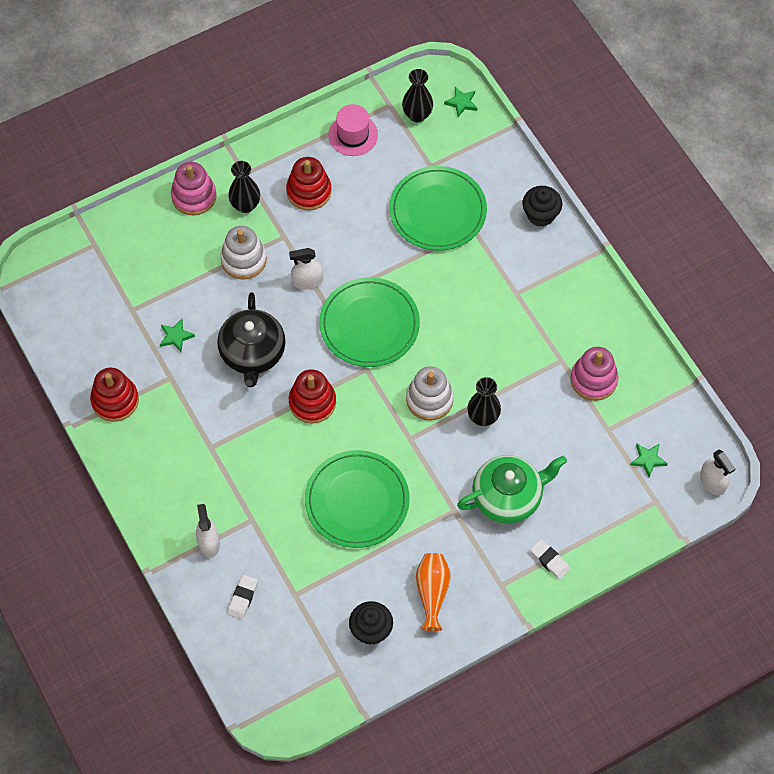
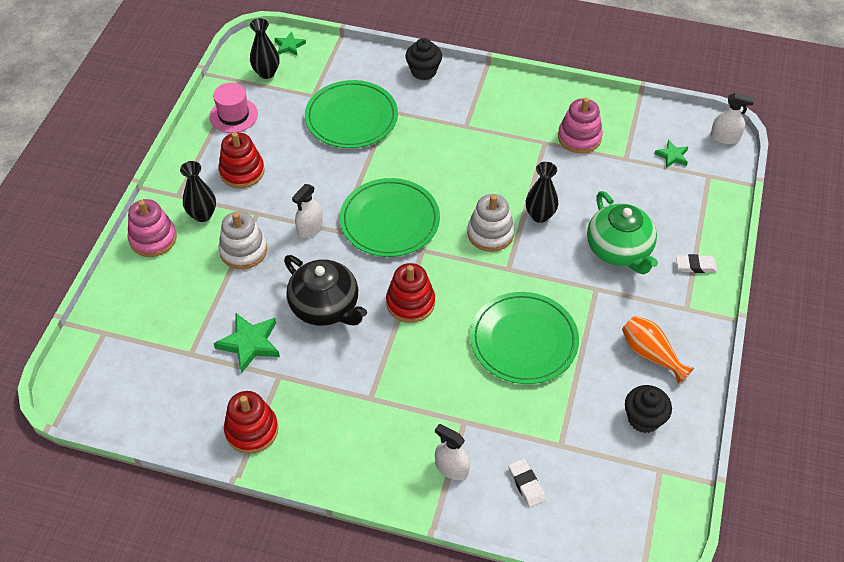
camera: 45 degrees left, 10 degrees down
green star [160,319,195,352] -> green star [214,313,280,373], size x1.71
green teapot [457,455,567,524] -> green teapot turned 135 degrees clockwise [587,191,658,274]

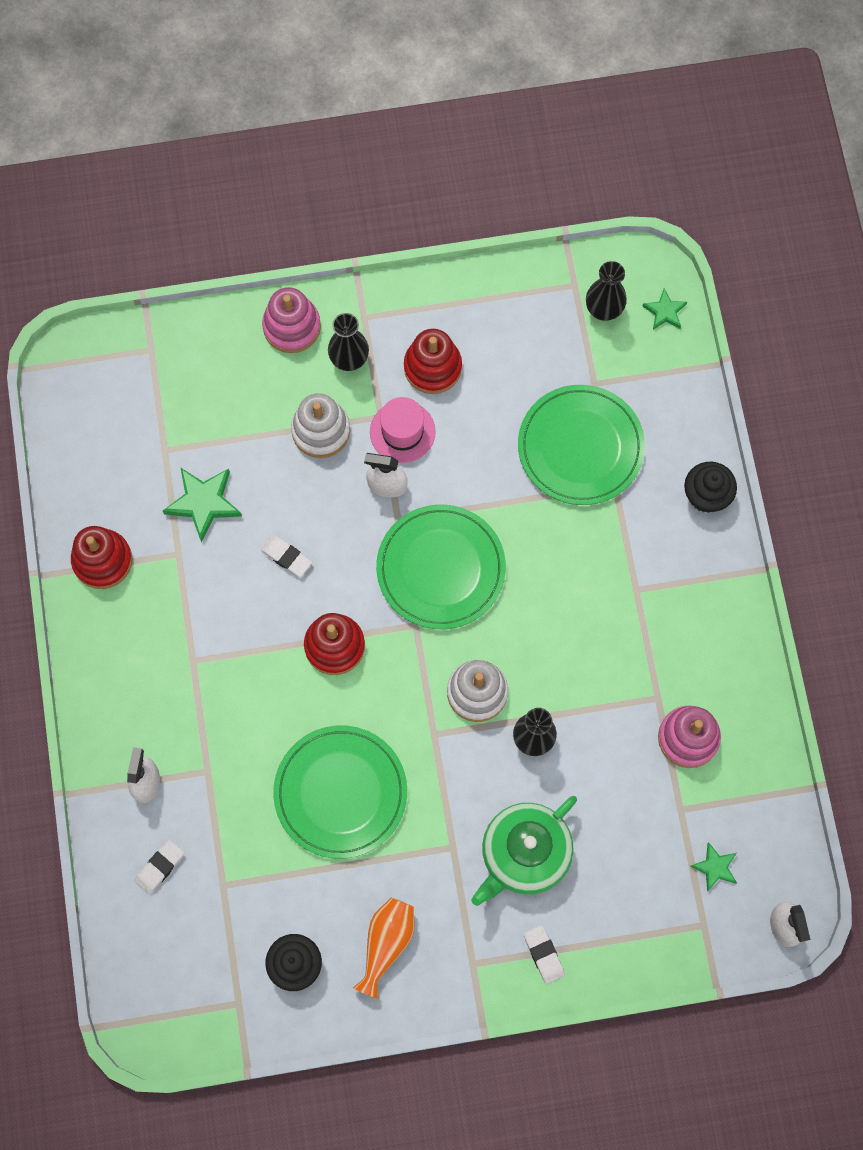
camera: 65 degrees right, 20 degrees up
pink hat [210,83,258,133] -> pink hat moved to [370,397,436,463]
black teapot [284,255,367,326] -> white eraser [261,535,312,577]

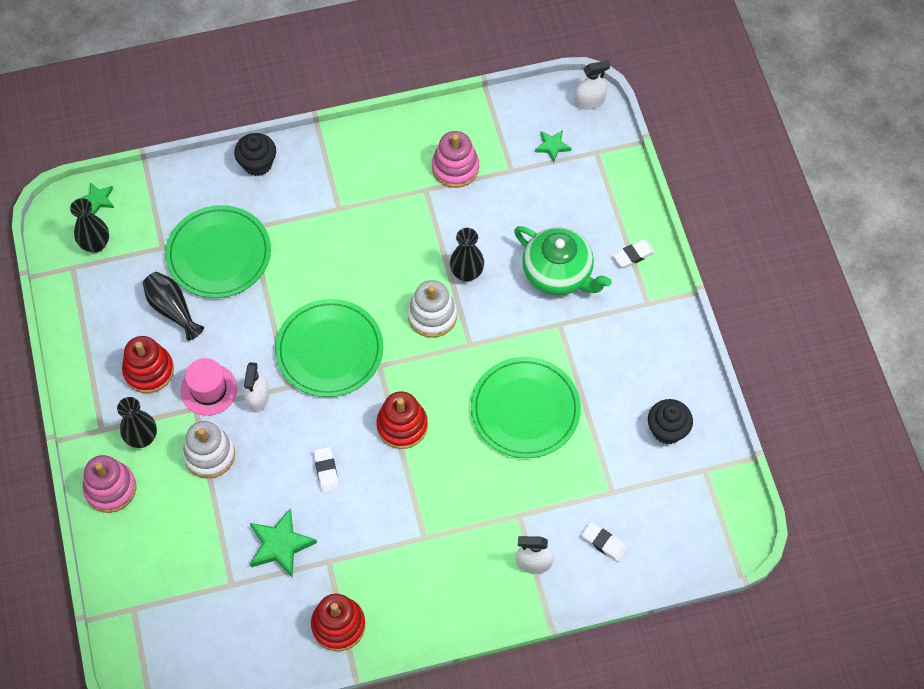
camera: 95 degrees left, 10 degrees down
white eraser [261,535,312,577] -> white eraser turned 45 degrees counterclockwise [313,447,340,493]
orange vase [353,898,414,998] -> none
none -> black vase [143,272,204,341]

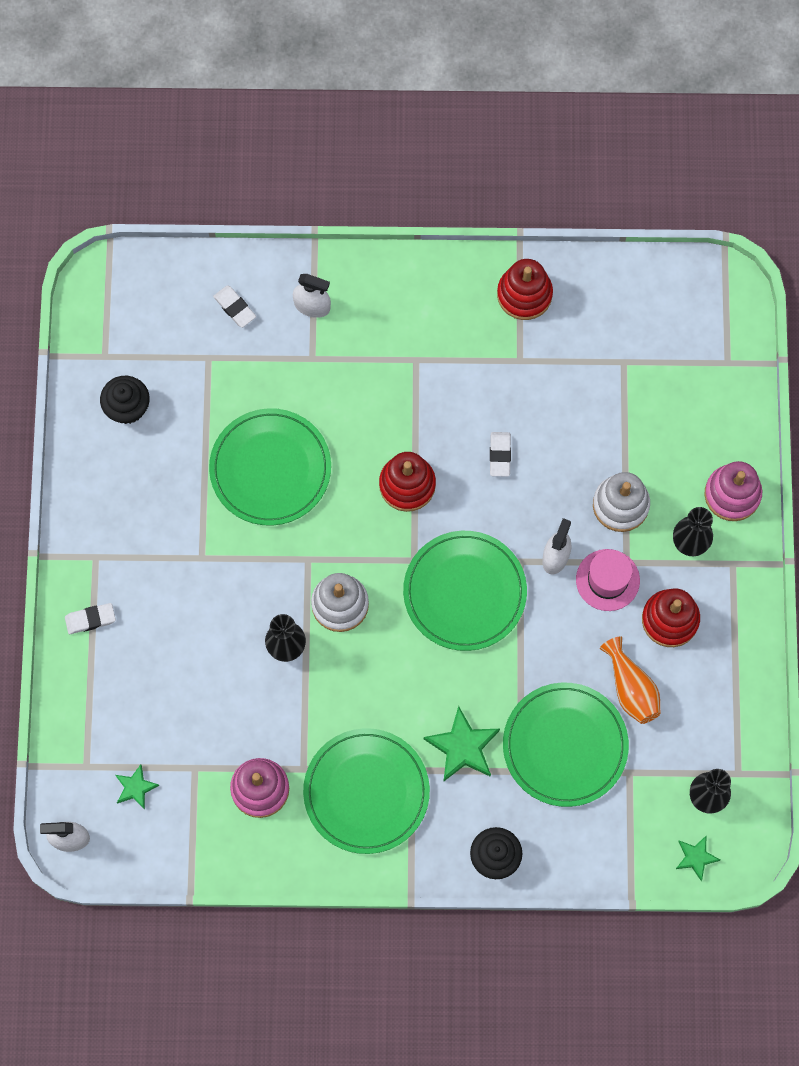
camera: 165 degrees left, 10 degrees up
black vase [143,272,204,341] -> orange vase [600,636,661,724]
green star [250,509,317,577] -> green star moved to [424,706,500,782]
green teapot [514,226,612,295] -> none
none -> green plate [303,728,430,854]

